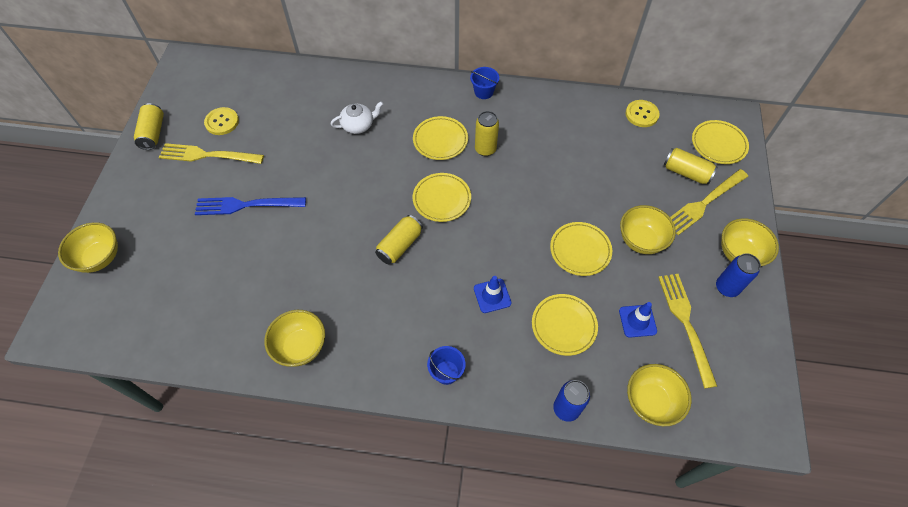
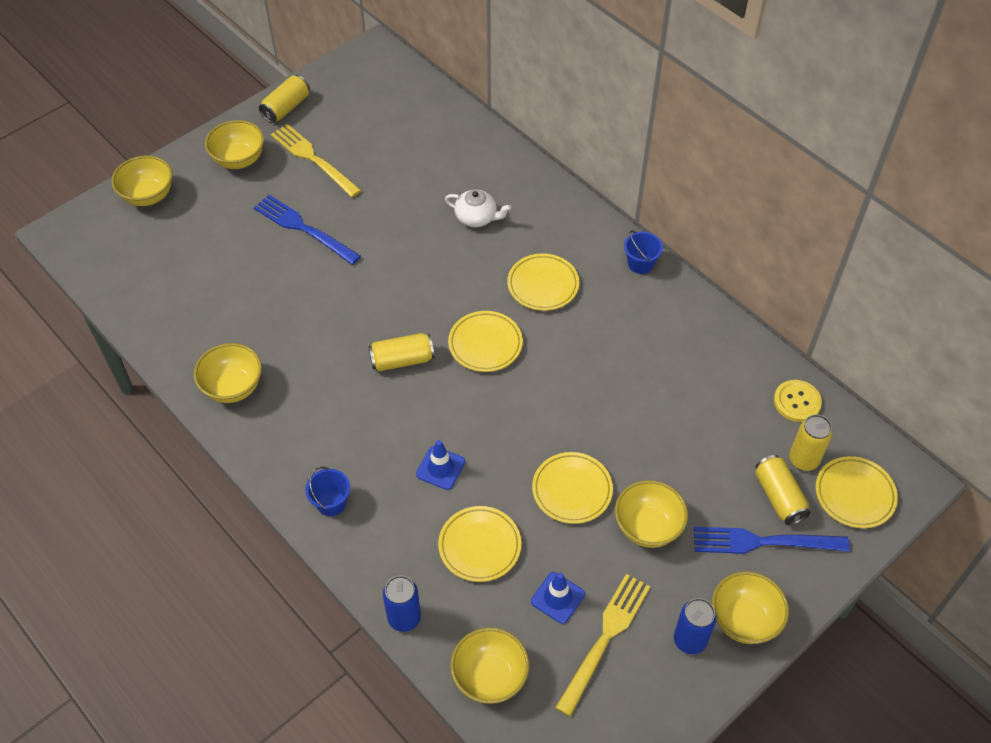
camera: 40 degrees right, 5 degrees down
yellow button [204,107,239,135] -> none
yellow can [475,111,499,156] -> yellow can moved to [789,414,833,471]
yellow fork [670,169,748,235] -> blue fork [694,527,850,554]
none -> yellow bowl [205,120,264,169]

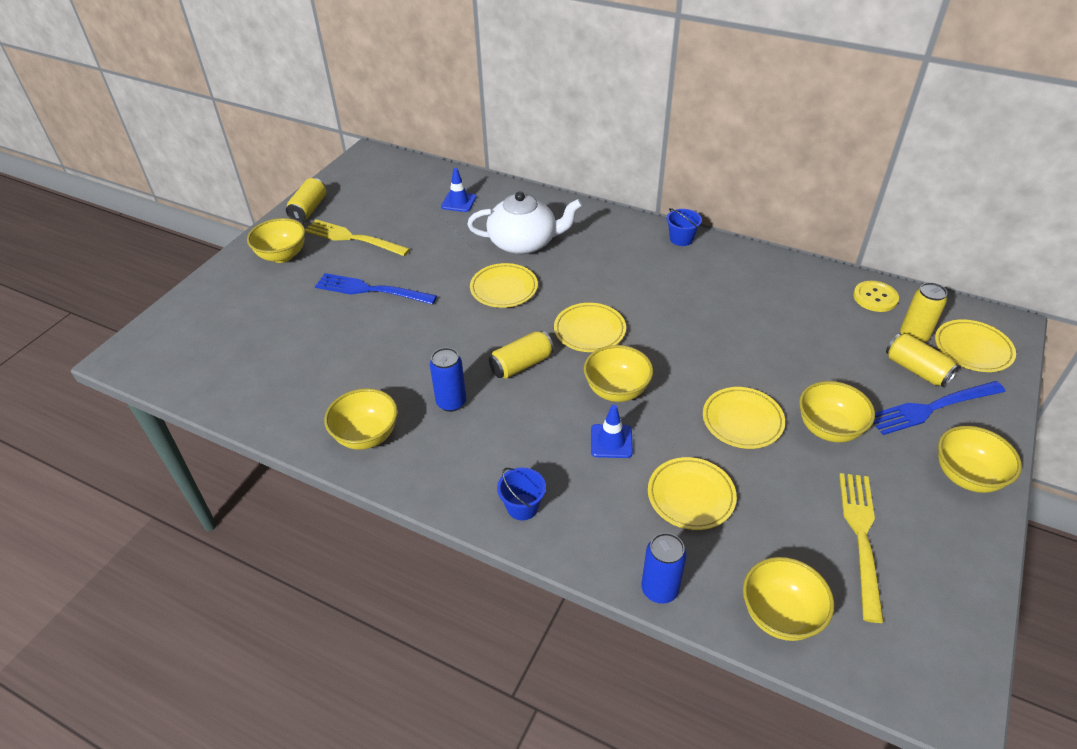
camera: 20 degrees left, 10 degrees down
yellow bowl [111,155,173,206] -> yellow bowl moved to [584,345,653,402]
white teapot [445,190,511,227] -> white teapot [467,191,582,255], size x1.75
yellow plate [507,253,579,311] -> yellow plate moved to [470,263,538,308]
blue traffic cone [531,572,585,624] -> blue traffic cone moved to [441,168,476,212]
blue can [674,598,717,654] -> blue can moved to [430,348,466,412]

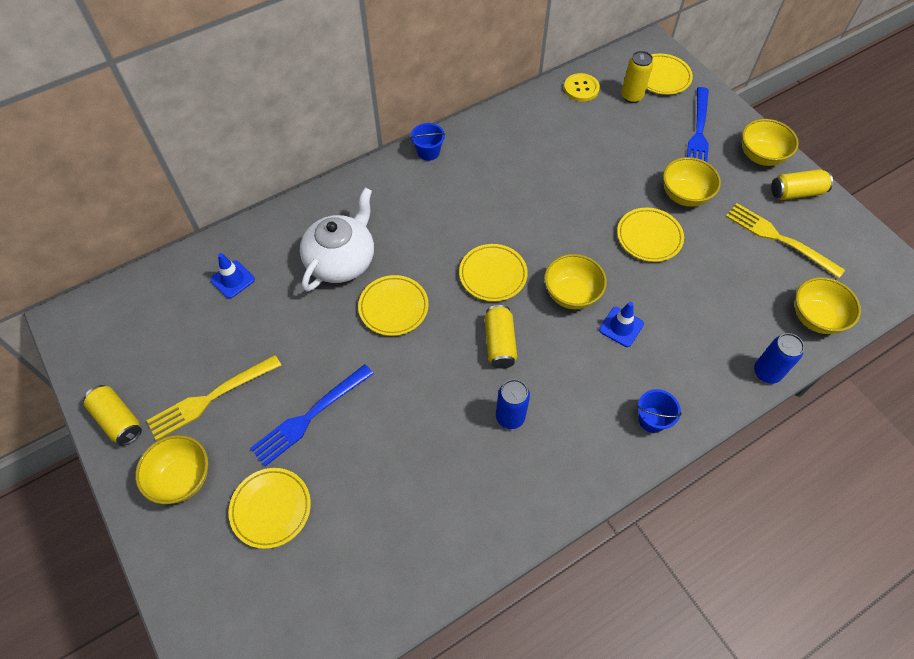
camera: 60 degrees left, 15 degrees up
yellow bowl [324,388,398,450] -> none
yellow plate [648,457,737,530] -> yellow plate moved to [229,468,311,549]
yellow can [886,333,959,387] -> yellow can moved to [771,169,833,200]

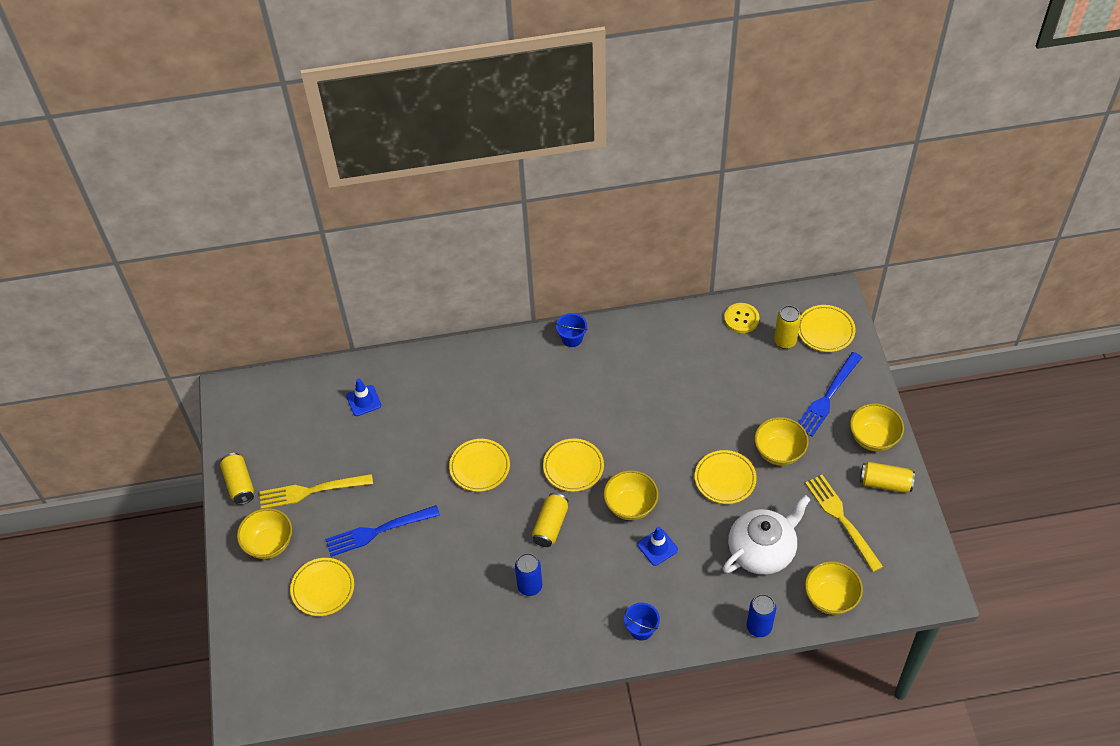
camera: 25 degrees right, 5 degrees down
white teapot [300,188,374,291] -> white teapot moved to [723,495,811,575]

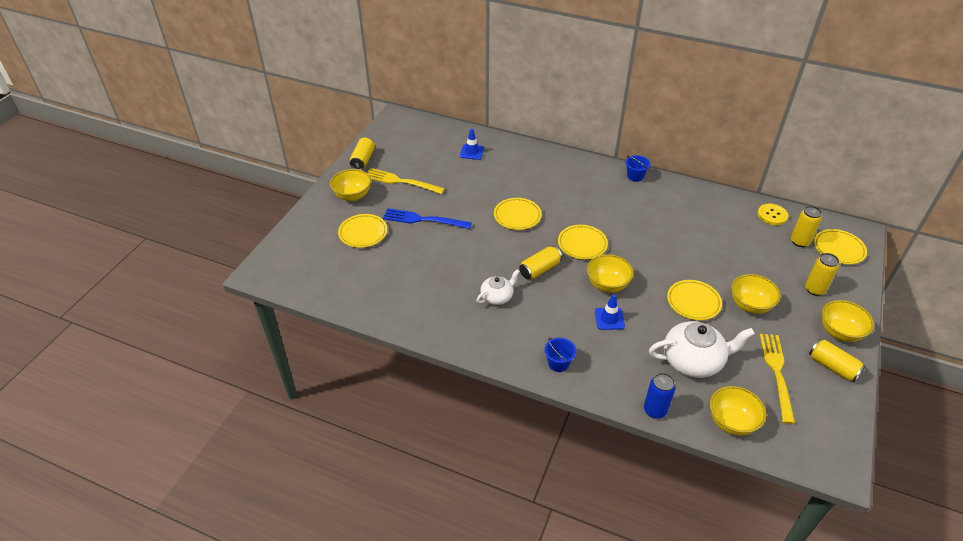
camera: 30 degrees right, 10 degrees down
blue can [515,553,542,596] -> white teapot [476,269,520,305]
blue fork [798,352,862,437] -> yellow can [805,253,839,296]

